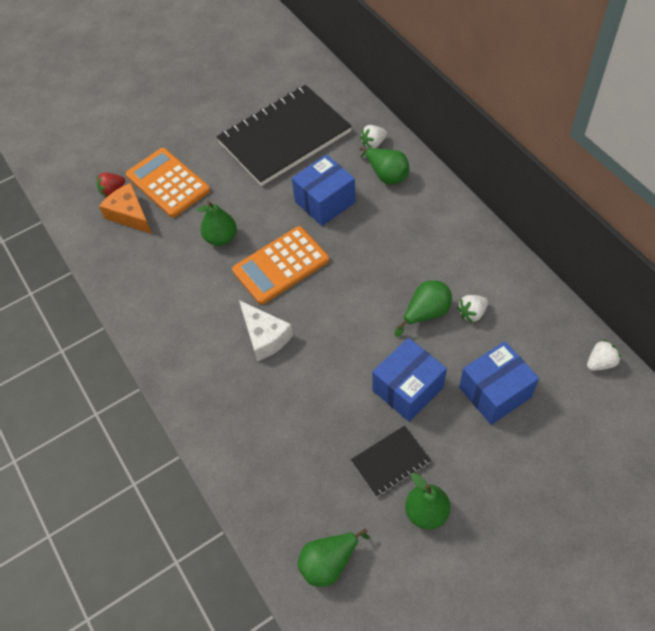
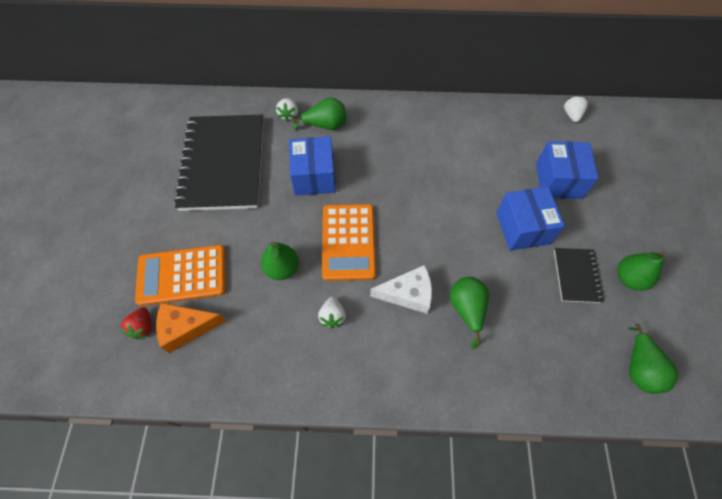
camera: 60 degrees left, 5 degrees up
green pear [395,280,452,337] -> green pear moved to [450,277,489,349]
white strawberry [457,295,488,323] -> white strawberry moved to [318,297,346,328]

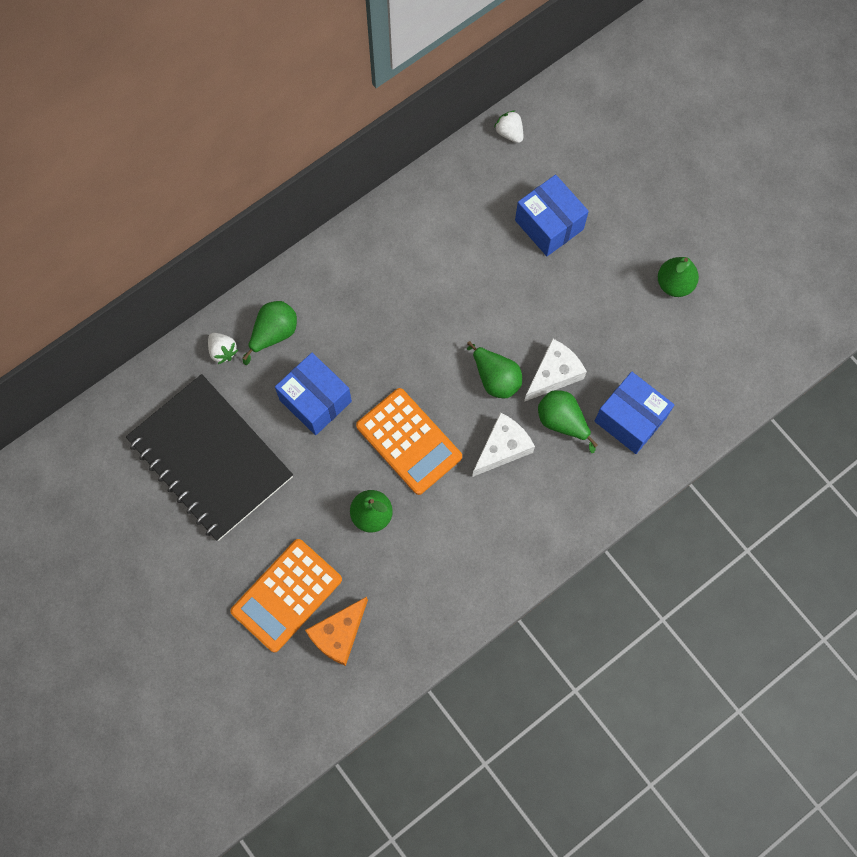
camera: 40 degrees left, 10 degrees up
red strawberry [120,307,152,339] -> none
white strawberry [318,297,346,328] -> none
blue box [496,187,565,251] -> blue box moved to [595,372,674,454]
black notebook [554,248,604,303] -> none
green pear [628,323,678,394] -> green pear moved to [467,341,522,398]
none -> white cheese [524,338,587,402]

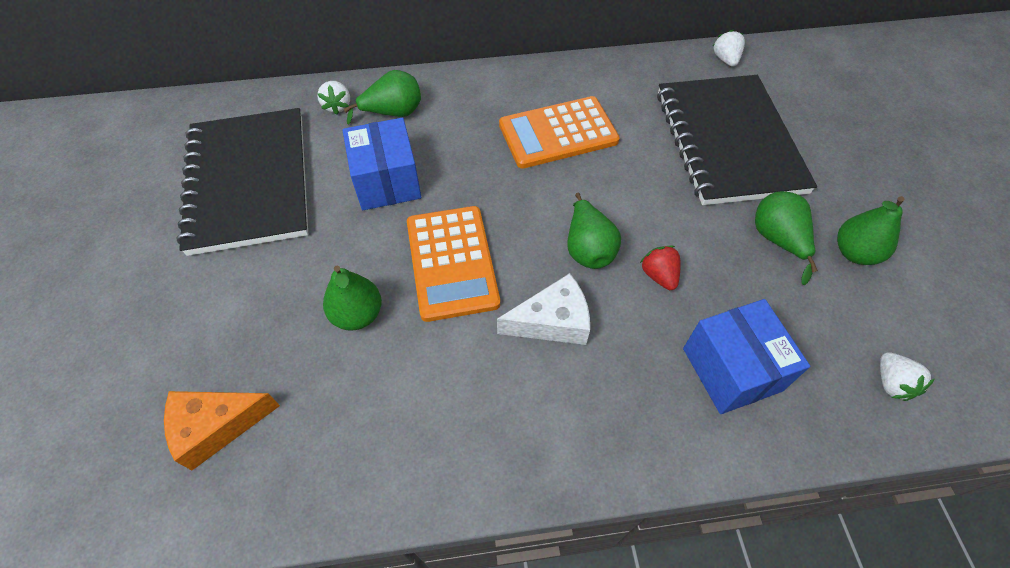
camera: 30 degrees right, 15 degrees down
orange calculator [230,539,342,653] -> orange calculator moved to [499,96,620,169]
blue box [515,174,589,256] -> black notebook [657,75,817,205]
white cheese [524,338,587,402] -> red strawberry [640,246,681,290]
green pear [538,390,598,453] -> green pear moved to [755,191,818,285]
none -> white strawberry [880,352,935,401]

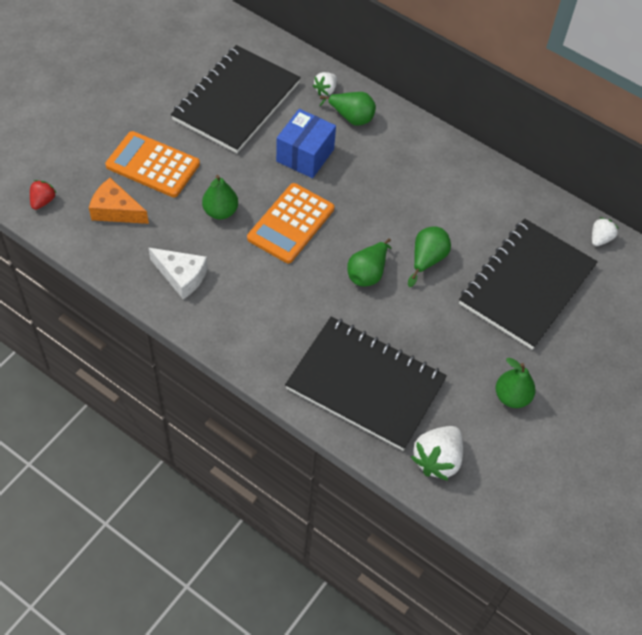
camera: 40 degrees right, 0 degrees up
white cheese [497,273,590,345] -> white cheese moved to [149,248,208,299]
orange calculator [499,96,620,169] -> orange calculator moved to [105,131,200,198]
red strawberry [640,246,681,290] -> red strawberry moved to [30,180,56,210]
blue box [683,299,810,414] -> black notebook [285,316,447,451]
green pear [755,191,818,285] -> green pear moved to [408,226,451,287]
white strawberry [880,352,935,401] -> white strawberry [411,426,463,481], size x1.75

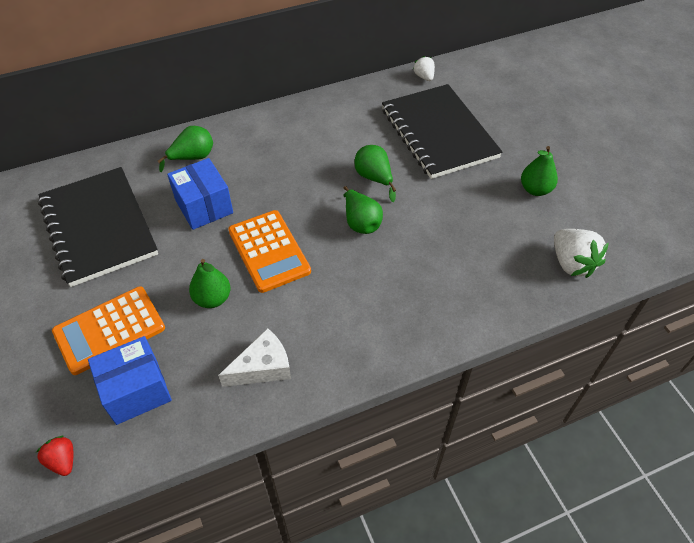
camera: 55 degrees left, 5 degrees down
orange cheese [89,178,149,224] -> blue box [88,336,172,425]
black notebook [285,316,447,451] -> none
white strawberry [313,72,337,96] -> none

